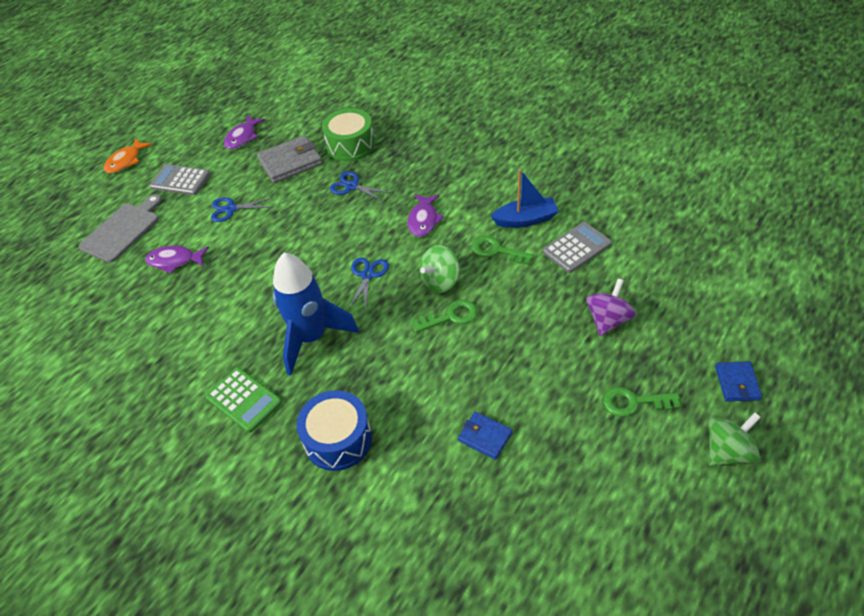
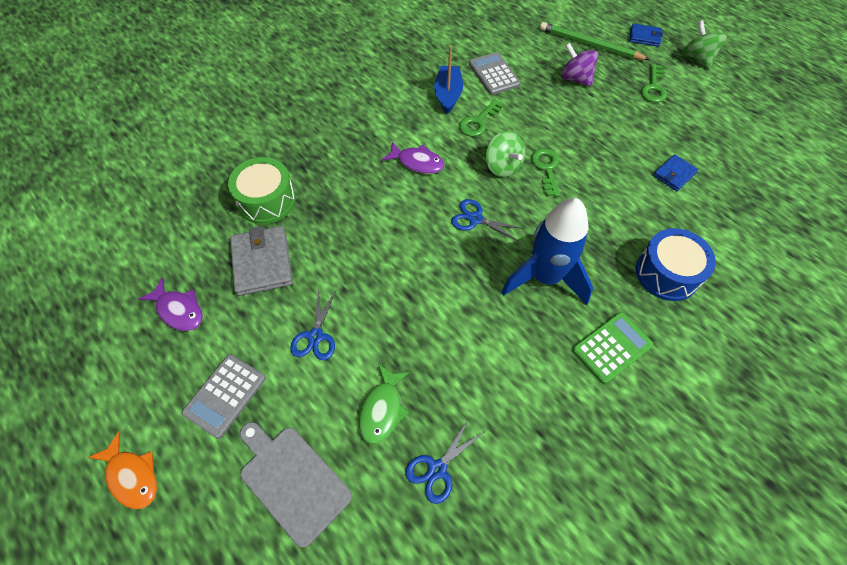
camera: 80 degrees left, 10 degrees up
purple fish [145,246,209,274] -> green fish [359,365,410,444]
blue scissors [330,171,392,201] -> blue scissors moved to [405,418,484,504]
none -> green pencil [540,22,650,60]

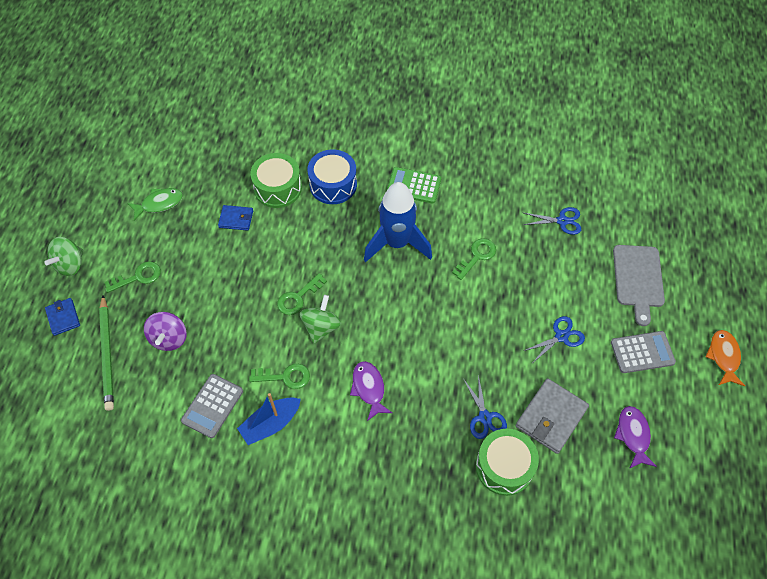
camera: 130 degrees left, 0 degrees up
green fish [359,365,410,444] -> green fish moved to [127,188,183,221]
blue scissors [451,199,524,241] -> blue scissors moved to [464,375,507,439]
none -> green drum [250,153,302,208]
none -> green key [452,238,496,280]

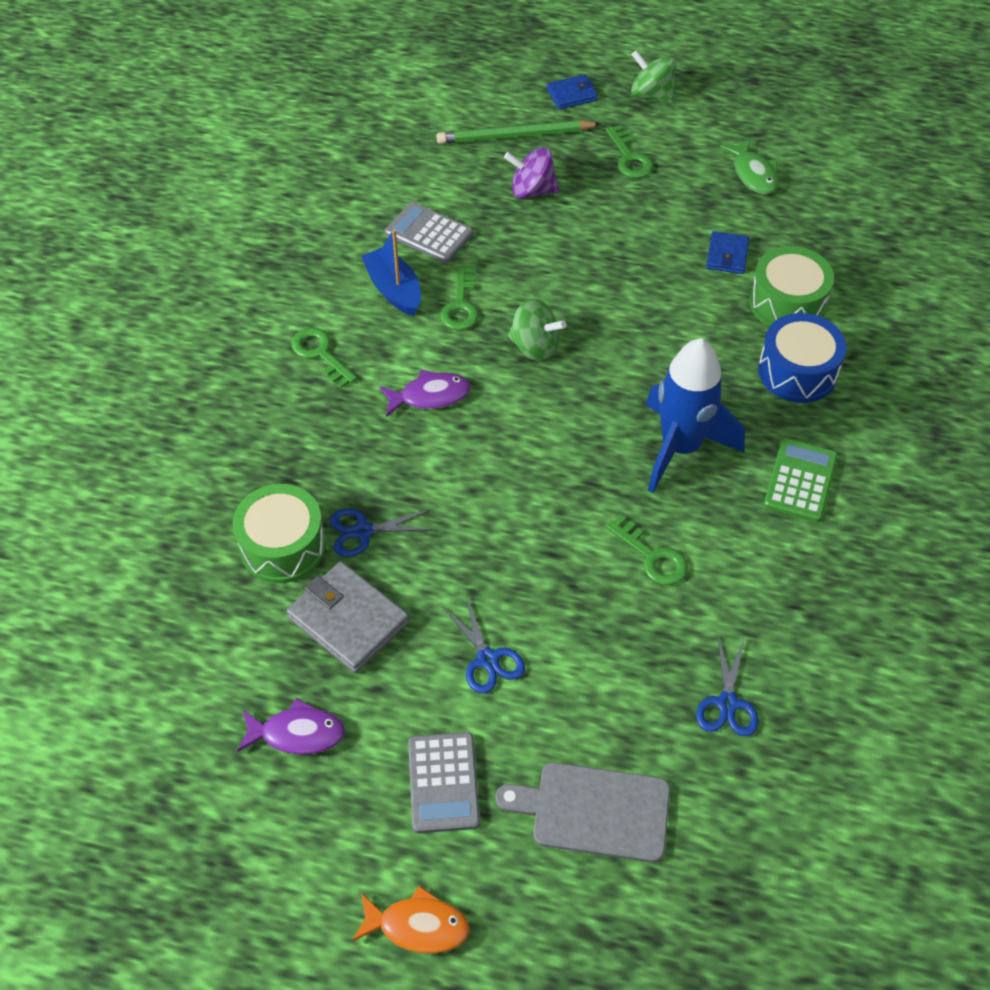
camera: 95 degrees right, 5 degrees down
green key [277,273,327,315] -> green key moved to [291,328,357,388]

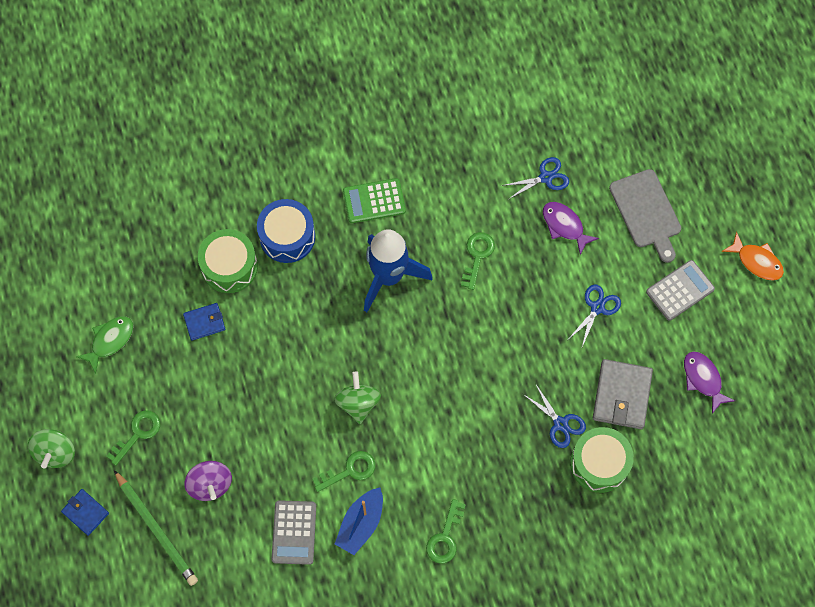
camera: 120 degrees left, 15 degrees up
orange fish [352,885,470,954] -> orange fish turned 150 degrees clockwise [722,231,784,281]
purple fish [379,370,471,417] -> purple fish moved to [543,202,599,255]

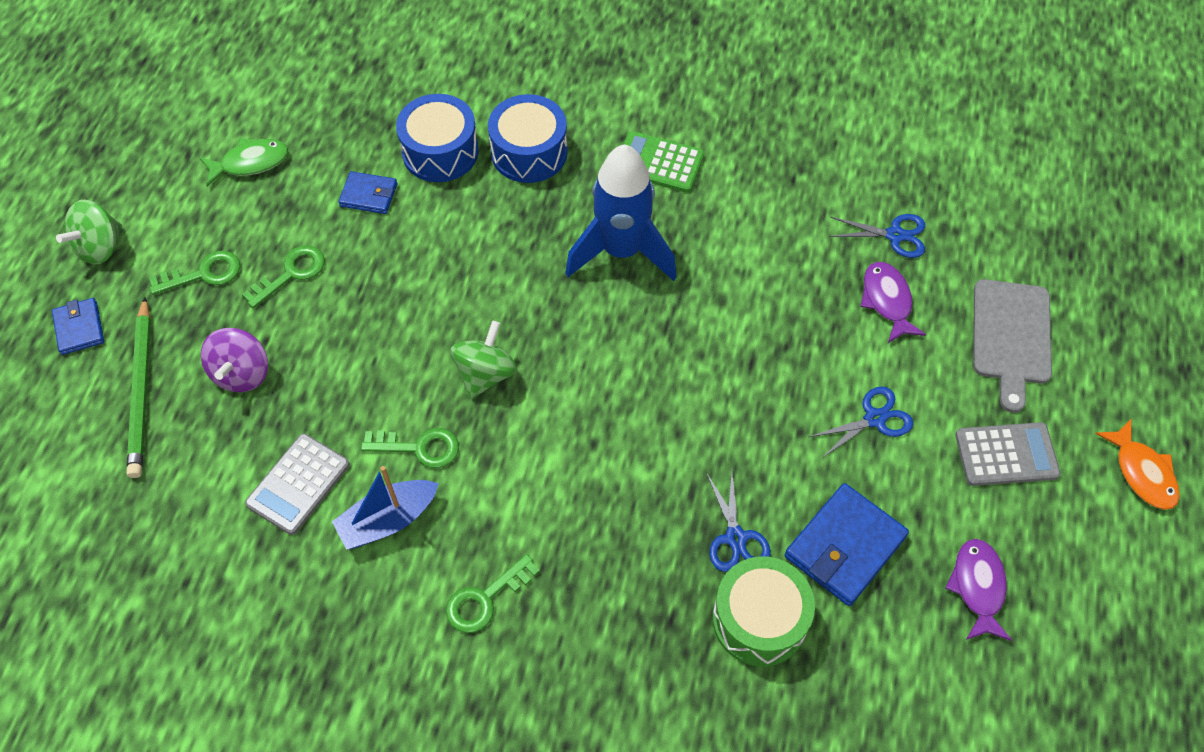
camera: 30 degrees right, 10 degrees down
green drum [198,229,258,293] -> blue drum [396,94,479,182]
green key [461,232,495,290] -> green key moved to [242,245,325,308]
grey wallet [593,359,653,429] -> blue wallet [785,483,909,606]

